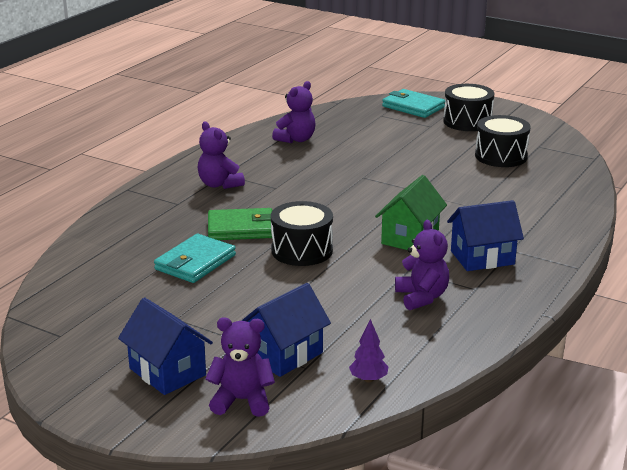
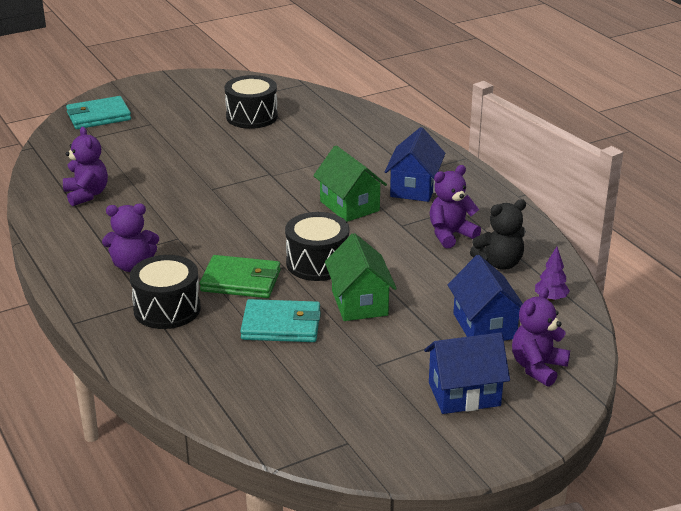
camera: 60 degrees left, 5 degrees up
turquoise wallet [154,234,236,283] -> turquoise wallet turned 60 degrees counterclockwise [240,299,321,342]
green wallet [208,208,273,240] -> green wallet turned 75 degrees clockwise [200,255,281,298]
purple teddy bear [395,220,449,310] -> purple teddy bear turned 45 degrees counterclockwise [430,165,481,248]
black drum [443,84,494,131] -> black drum moved to [130,255,201,329]
none -> green house [325,233,397,321]
none -> black teddy bear [470,199,526,270]

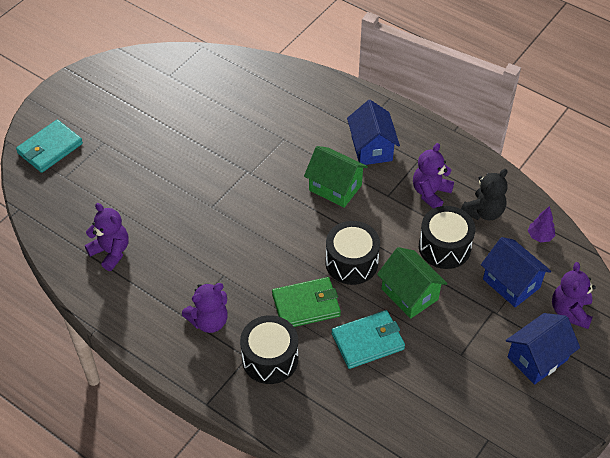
camera: 25 degrees left, 20 degrees up
black drum [225,75,278,129] -> black drum moved to [419,206,475,269]

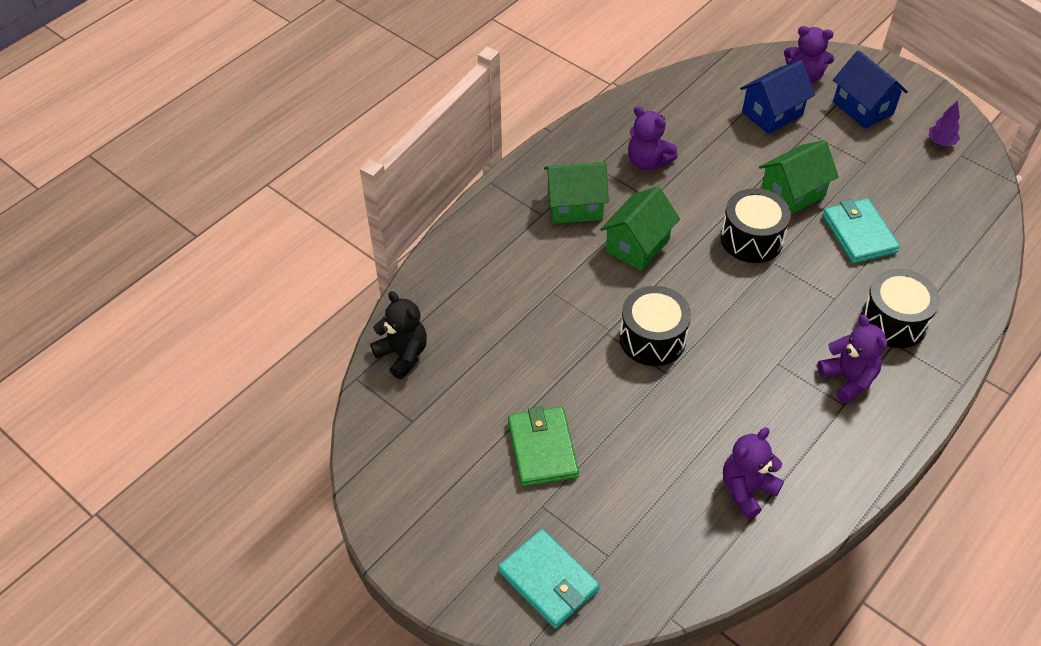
camera: 85 degrees left, 0 degrees up
green wallet [272,277,341,327] -> green wallet moved to [508,406,579,487]
blue house [347,100,400,165] -> green house [544,162,609,224]
black drum [419,206,475,269] -> black drum moved to [619,286,691,366]
black teddy bear [461,169,508,220] -> black teddy bear moved to [370,291,427,379]
purple tree [528,206,555,242] -> purple tree moved to [928,101,960,146]

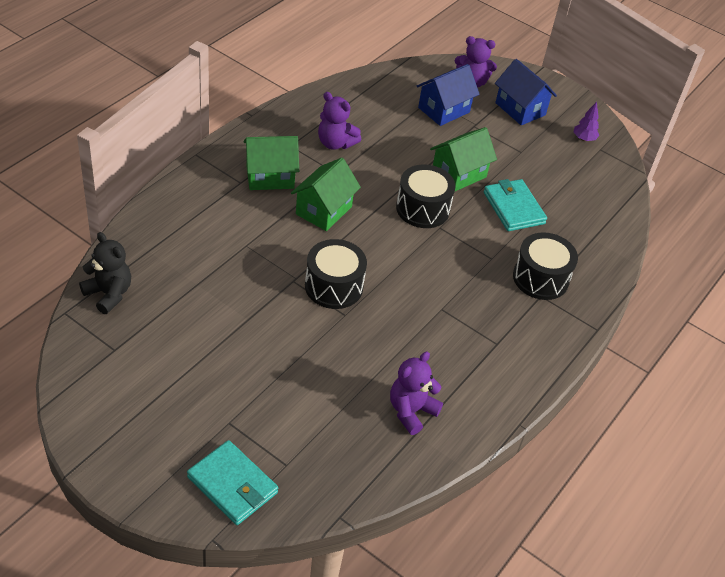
camera: 10 degrees left, 5 degrees down
green wallet [508,406,579,487] -> none
purple teddy bear [817,315,888,404] -> none

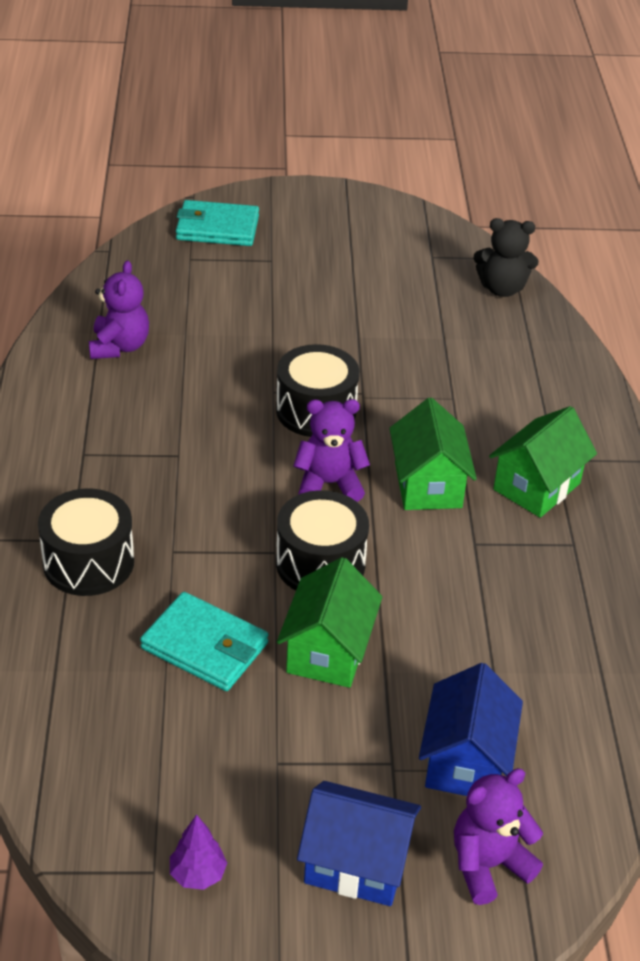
camera: 145 degrees right, 5 degrees down
purple teddy bear [318,92,361,150] -> purple teddy bear moved to [293,399,370,502]

